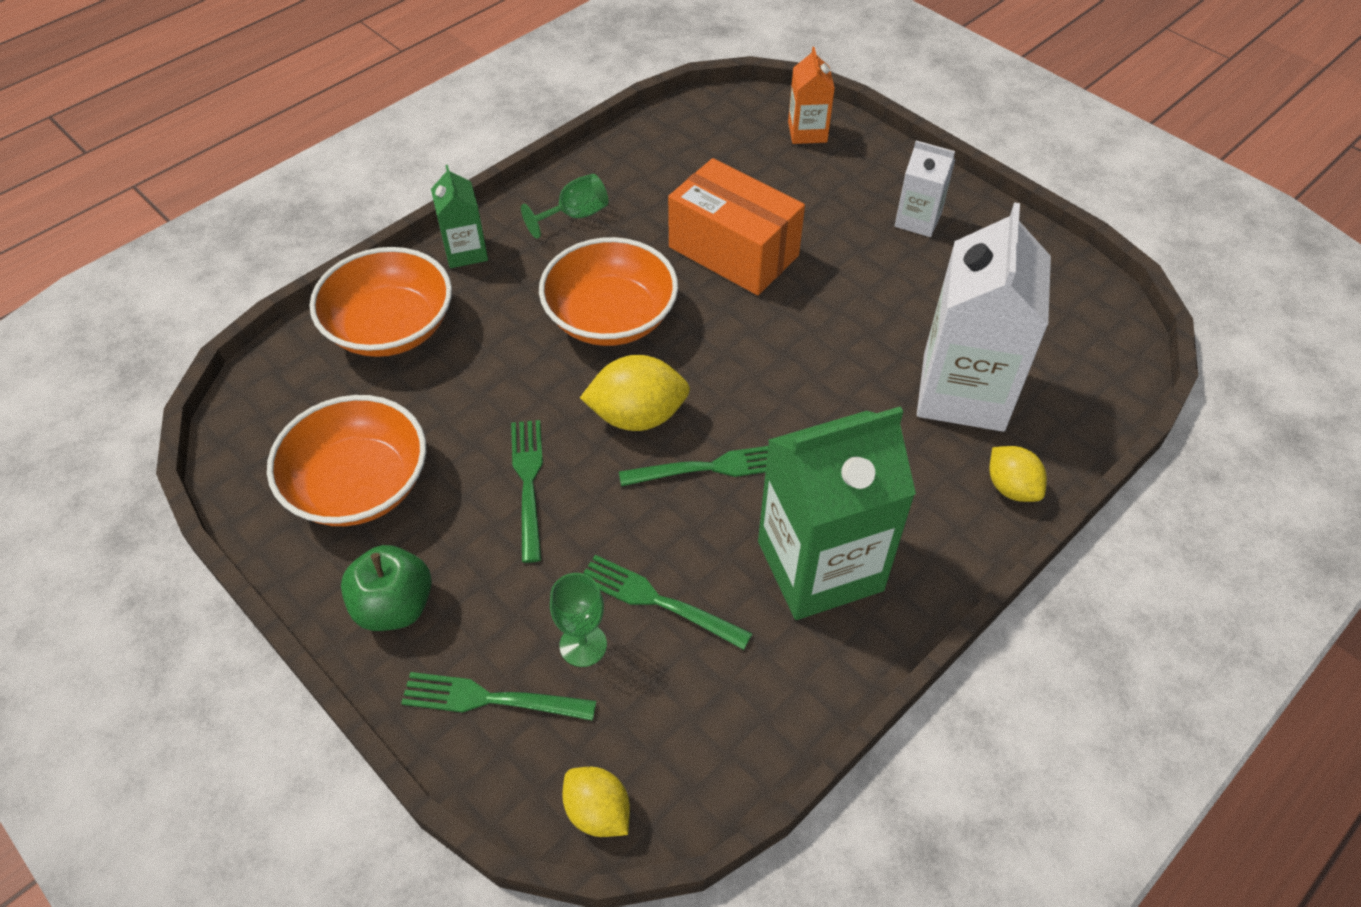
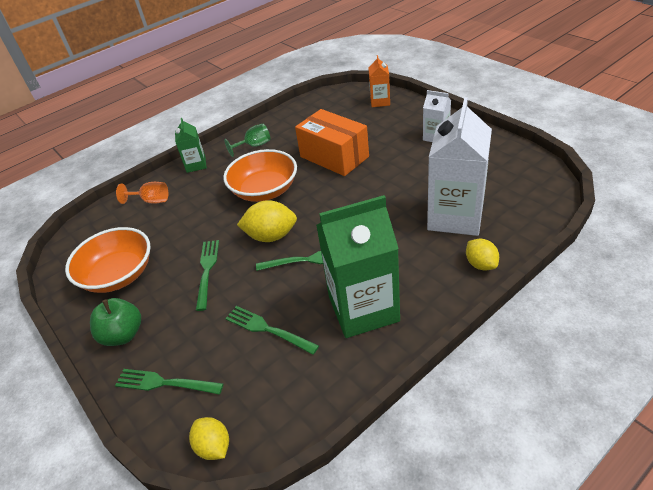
camera: 10 degrees right, 10 degrees down
orange bowl [310,247,452,357] -> orange goblet [116,182,168,204]
green goblet [550,573,607,667] -> none

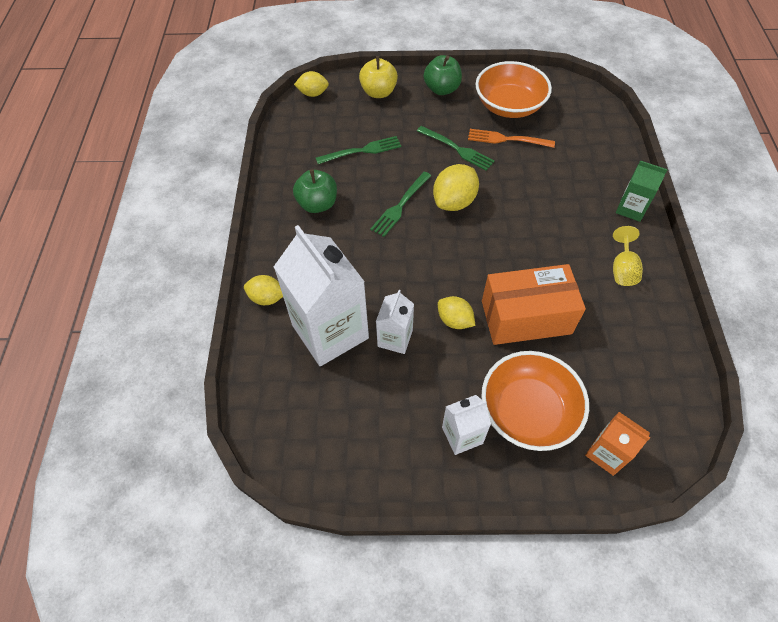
camera: 125 degrees right, 15 degrees up
green fork [115,369,224,395] -> yellow apple [359,56,398,98]
orange goblet [116,182,168,204] -> none
orange bowl [223,149,297,202] -> orange bowl moved to [481,351,589,451]
green goblet [224,124,271,157] -> yellow goblet [613,226,643,286]
green carton [316,195,400,338] -> green apple [293,169,337,213]
none -> white carton [376,290,414,354]
none -> yellow lemon [438,296,475,329]
none -> orange fork [468,129,555,148]

